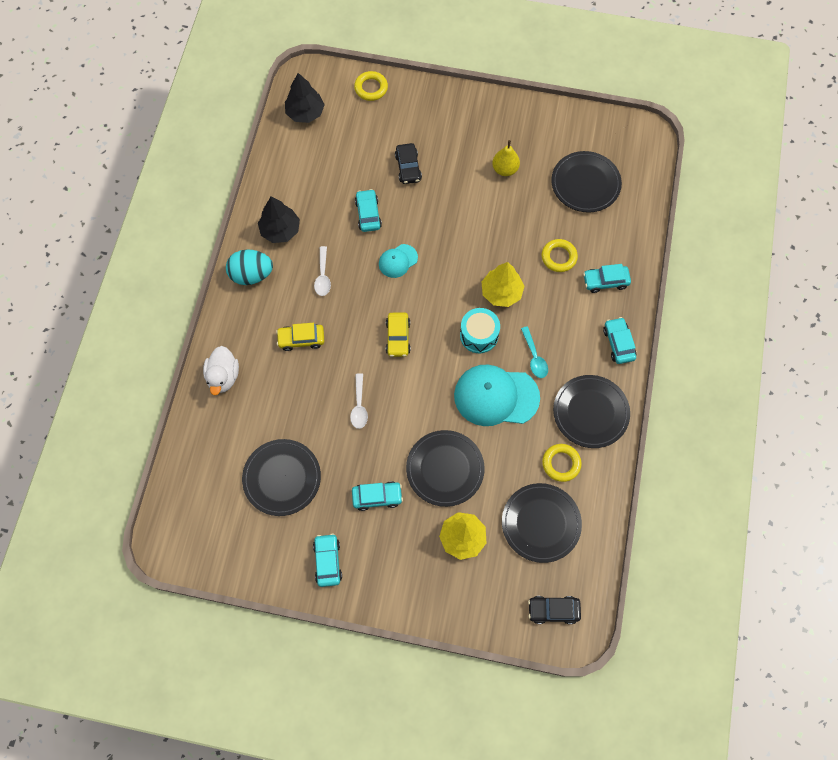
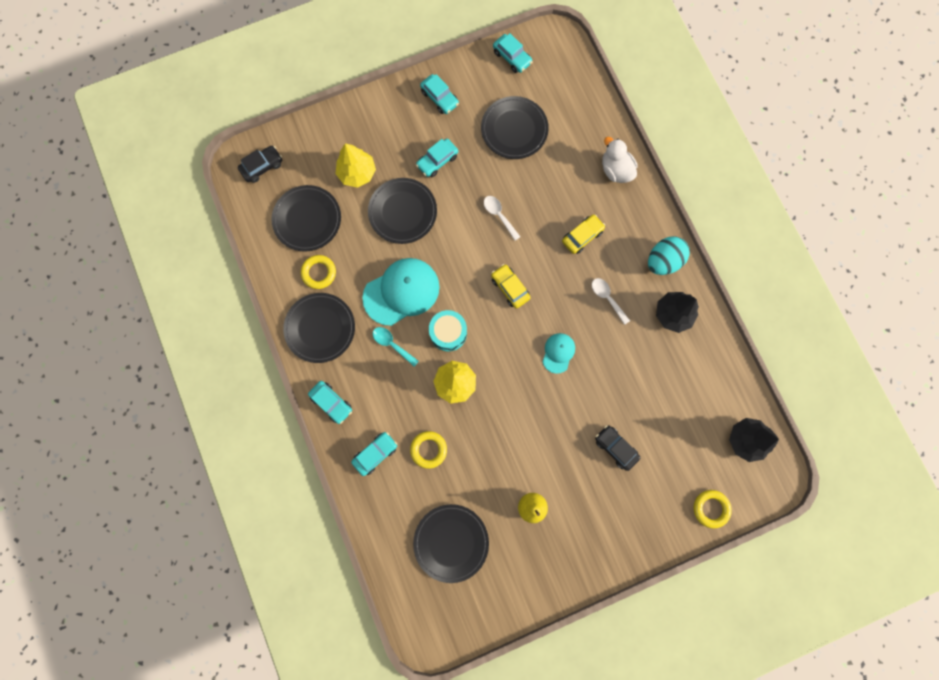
camera: 145 degrees right, 10 degrees up
turquoise car [355,189,382,232] -> turquoise car moved to [493,33,533,73]

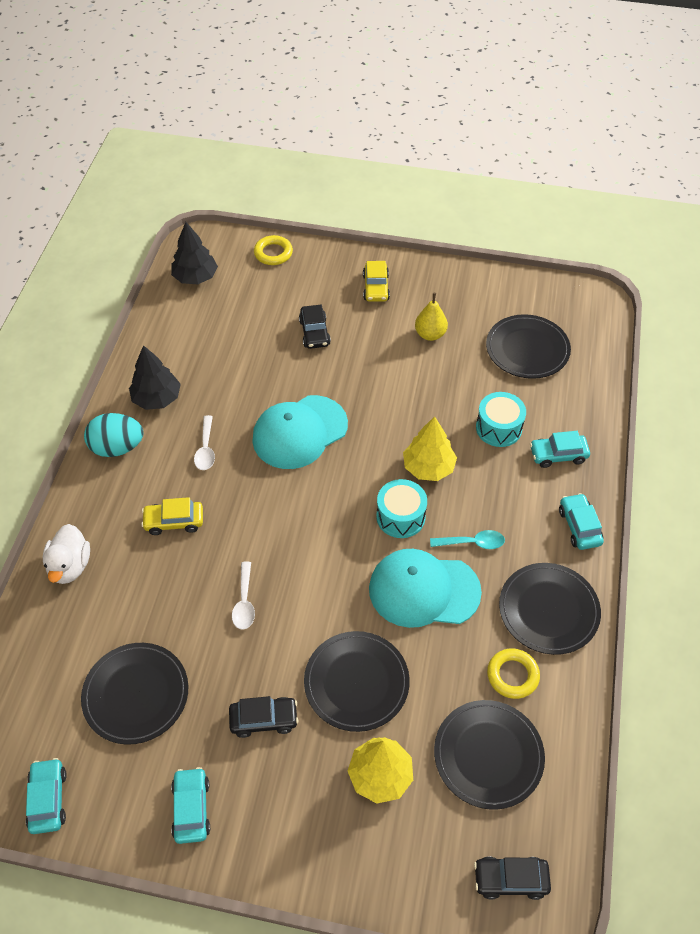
camera: 145 degrees left, 25 degrees down
turquoise spoon [373,327,419,367] -> turquoise spoon turned 75 degrees counterclockwise [430,530,505,549]
yellow ring [410,431,447,469] -> turquoise drum [476,392,526,447]
turquoise car [416,138,458,177] -> black car [229,696,299,738]
yellow car [491,264,531,309] -> yellow car moved to [363,261,390,302]
turquoise cap [542,333,575,374] -> turquoise cap [252,395,348,469], size x1.96

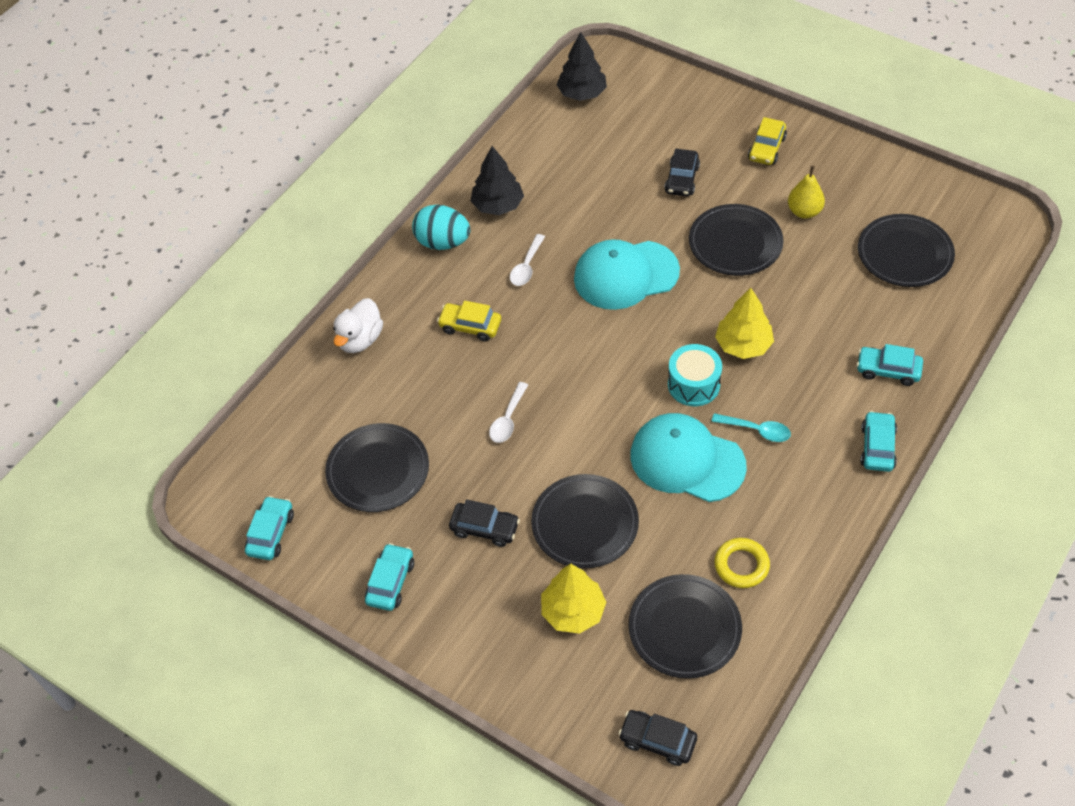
camera: 25 degrees right, 0 degrees up
yellow ring [254,235,293,265] -> none
turquoise drum [476,392,526,447] -> none
black plate [499,563,601,655] -> black plate moved to [689,204,783,276]

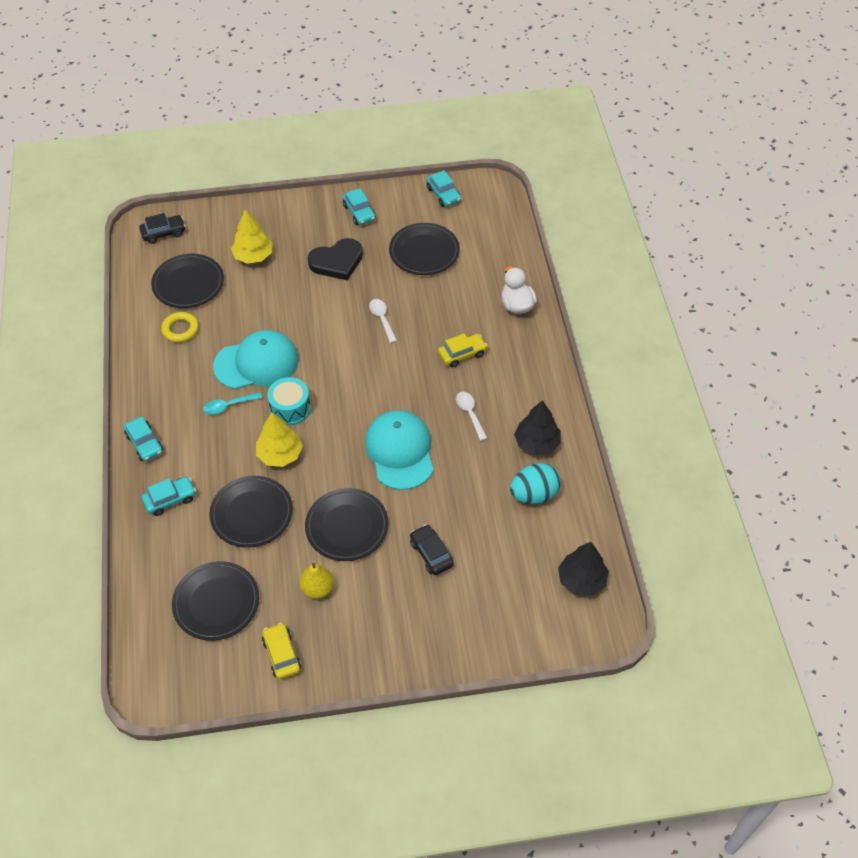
camera: 135 degrees right, 0 degrees up
turquoise egg [412,205,470,250] -> turquoise egg moved to [510,463,561,504]
black car [449,499,520,547] -> black heart [308,238,363,280]
black plate [531,474,639,569] -> black plate moved to [209,476,293,548]
turquoise cap [574,239,680,310] -> turquoise cap turned 45 degrees counterclockwise [365,410,434,490]
yellow car [748,117,787,165] -> yellow car moved to [262,623,301,680]

